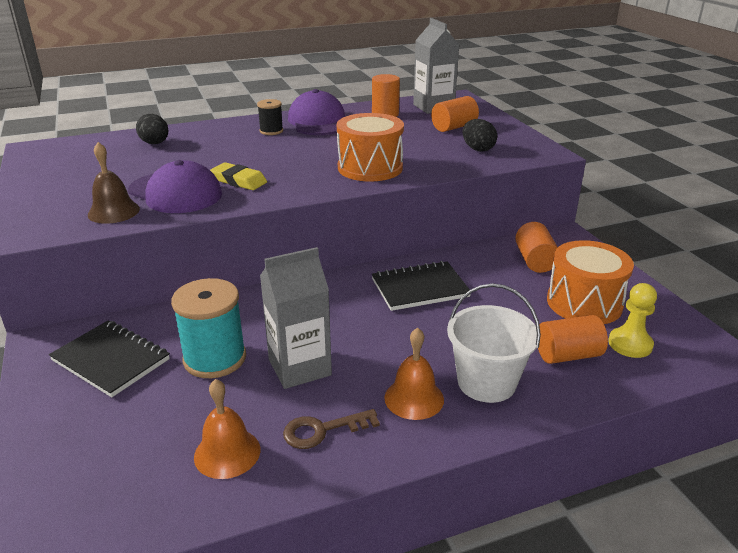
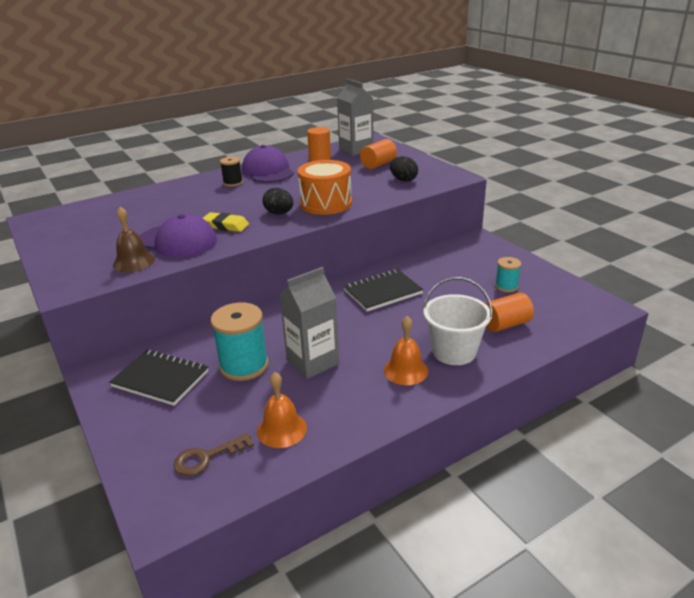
camera: 10 degrees left, 0 degrees up
black egg [136,114,168,144] -> black egg moved to [263,188,293,214]
brown key [283,409,380,449] -> brown key moved to [174,433,254,476]
orange cylinder [515,222,558,273] -> none
orange drum [547,240,634,324] -> turquoise spool [495,257,521,292]
yellow pawn [608,283,657,358] -> none

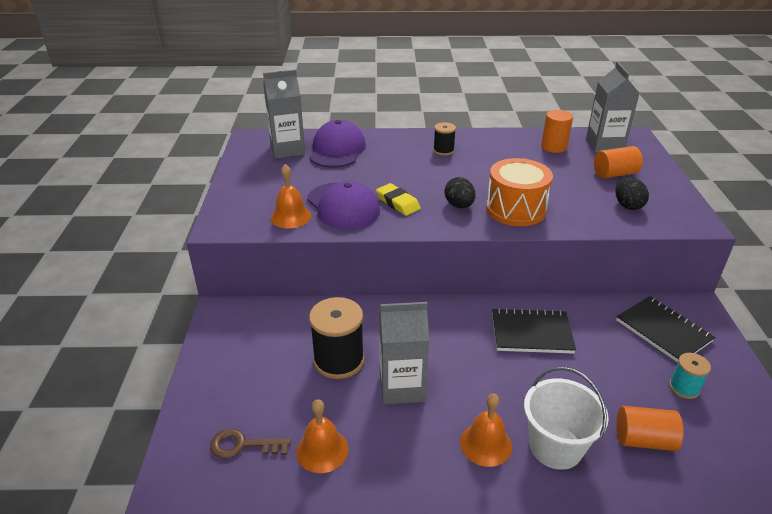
camera: 30 degrees right, 5 degrees up
black notebook [109,350,208,406] -> black notebook moved to [616,296,715,363]
brown bell [113,207,155,273] -> orange bell [271,164,311,228]
turquoise spool [211,302,269,381] -> black spool [309,297,365,379]
purple cap [242,145,294,183] -> purple cap moved to [309,120,366,168]
none -> grey carton [263,70,305,159]

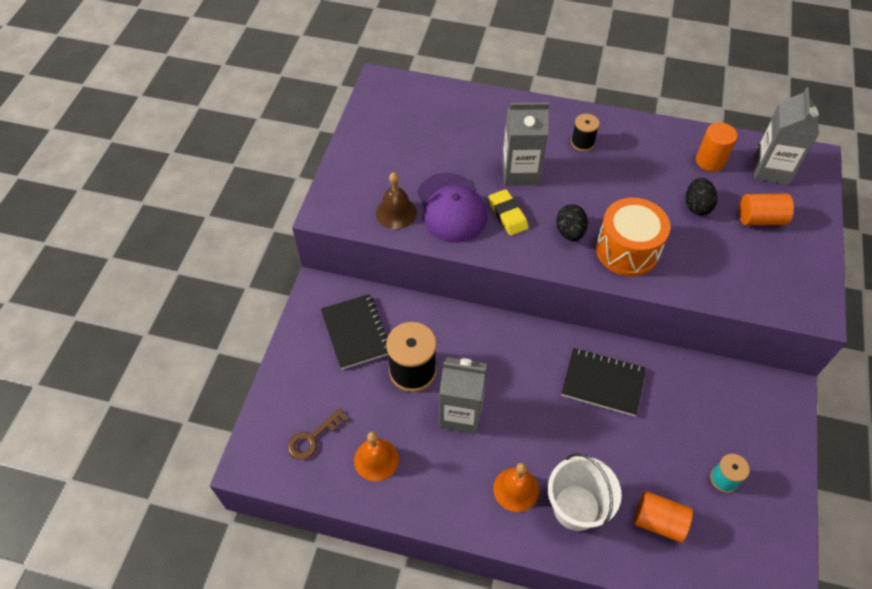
camera: 15 degrees right, 20 degrees up
brown key [210,429,291,459] -> brown key turned 60 degrees counterclockwise [287,408,348,460]
grey carton [263,70,305,159] -> grey carton moved to [502,103,549,186]
orange bell [271,164,311,228] -> brown bell [376,172,417,229]
purple cap [309,120,366,168] -> none
black egg [615,177,649,210] -> black egg moved to [686,178,717,216]
black notebook [616,296,715,363] -> black notebook moved to [321,294,388,369]

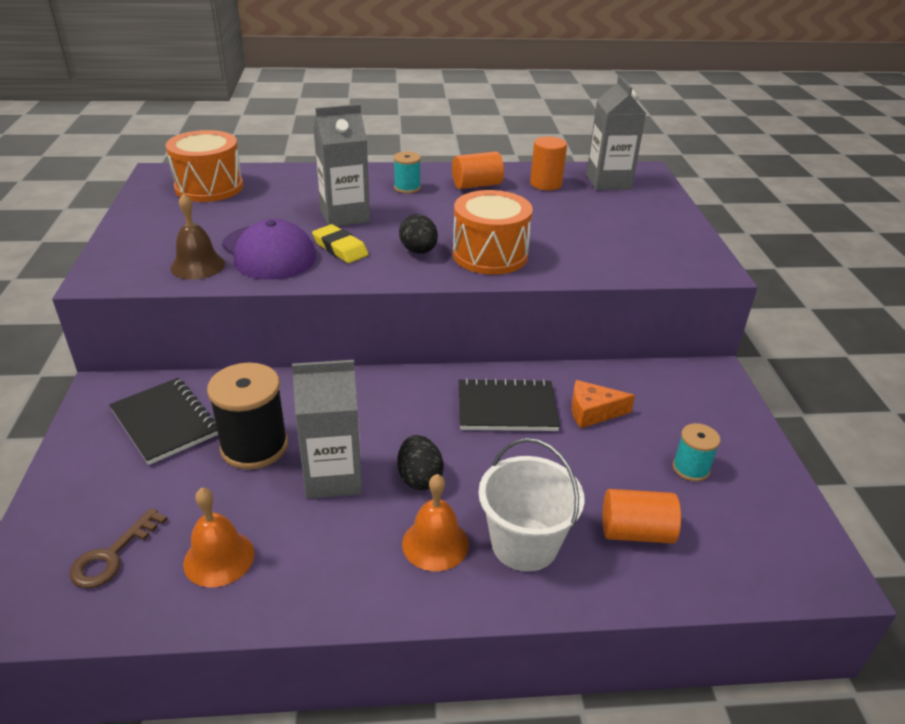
camera: 20 degrees left, 20 degrees down
black spool [571,114,600,151] -> turquoise spool [393,151,421,193]
black egg [686,178,717,216] -> black egg moved to [397,435,444,490]
orange cylinder [739,194,794,225] -> orange cylinder moved to [452,151,504,189]
none -> orange drum [166,130,243,202]
none -> orange cheese [571,380,635,428]

